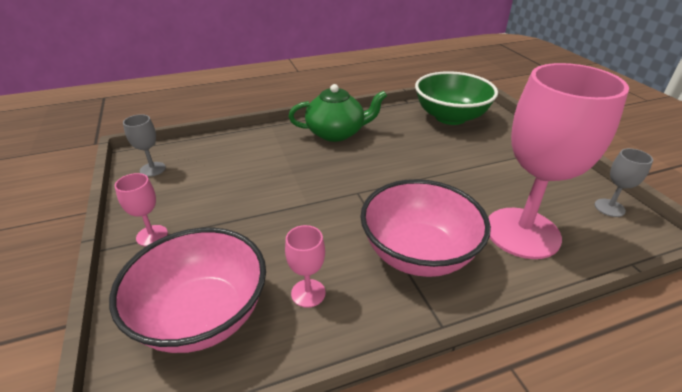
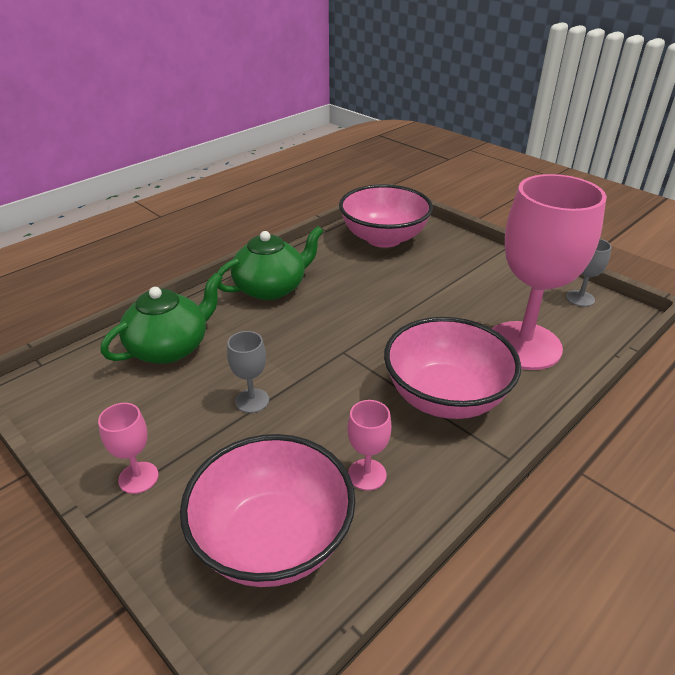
camera: 25 degrees left, 0 degrees up
grey goblet [123,114,166,177] -> grey goblet moved to [227,331,269,413]
green bowl [415,71,498,125] -> pink bowl [339,184,433,248]
none -> green teapot [100,273,222,364]

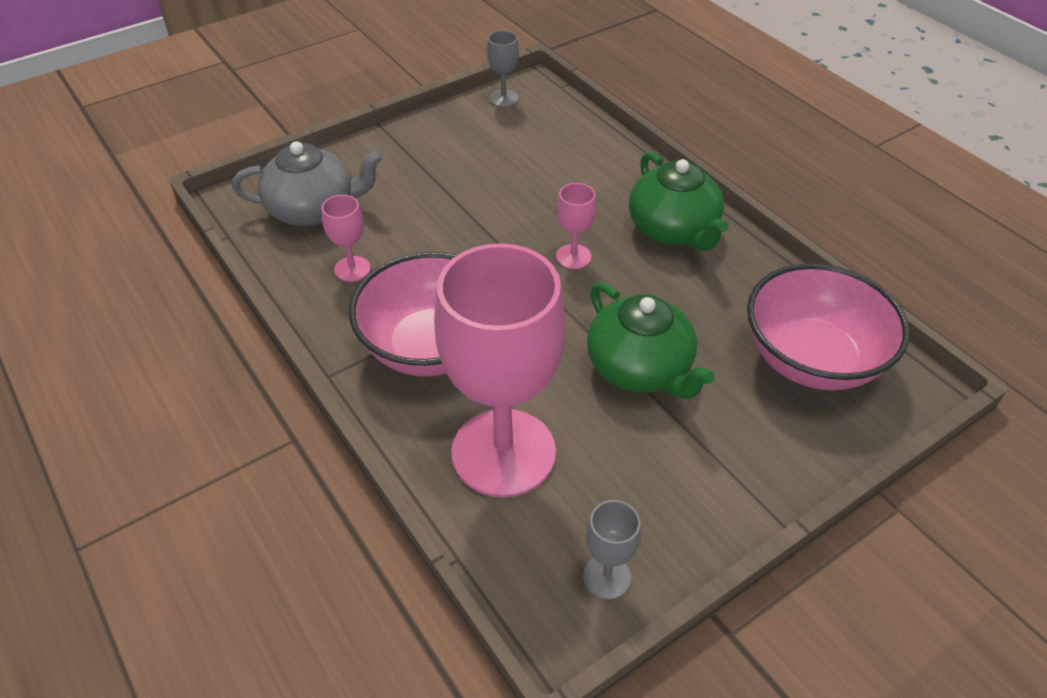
camera: 100 degrees right, 10 degrees up
pink goblet [98,403,159,494] -> pink goblet moved to [556,183,596,269]
green teapot [100,273,222,364] -> green teapot moved to [587,282,715,399]
pink bowl [180,434,356,587] -> grey teapot [232,141,383,226]
grey goblet [227,331,269,413] -> grey goblet moved to [487,30,519,107]

